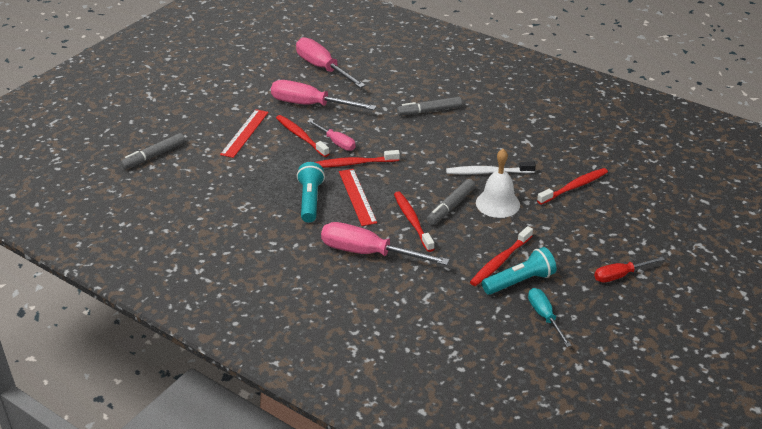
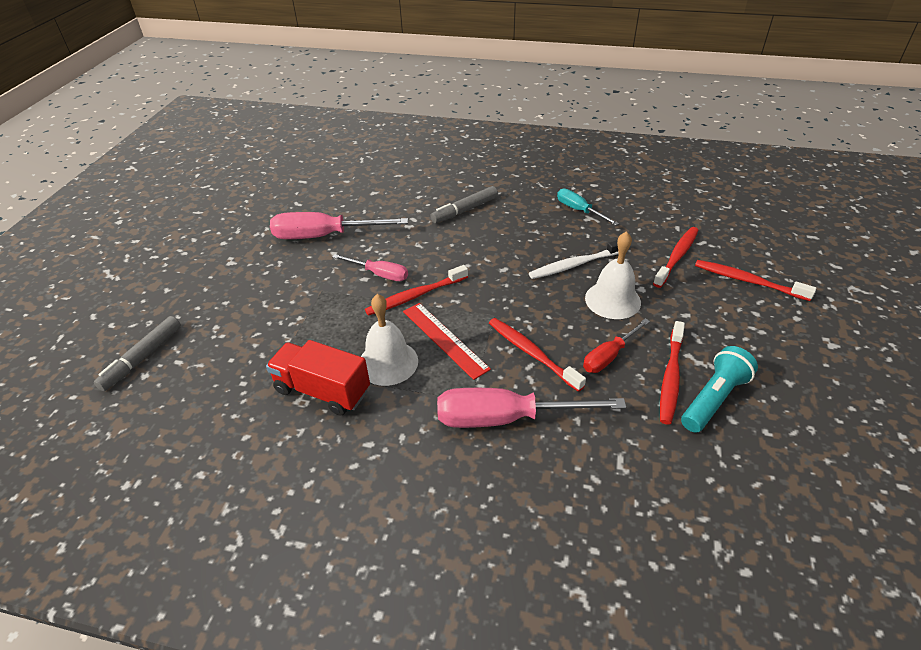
camera: 20 degrees left, 5 degrees up
red ruler [220,109,269,158] -> none
red toothbrush [276,115,329,157] -> red toothbrush moved to [695,260,816,301]
pink screwdriver [296,37,366,88] -> none
turquoise flashlight [297,162,325,223] -> white bell [361,294,418,386]
grey marker [427,179,475,225] -> none
turquoise screwdriver [528,288,572,347] -> turquoise screwdriver moved to [557,188,619,225]
red screwdriver [594,257,665,283] -> red screwdriver moved to [583,318,650,373]
none -> red truck [266,340,370,416]

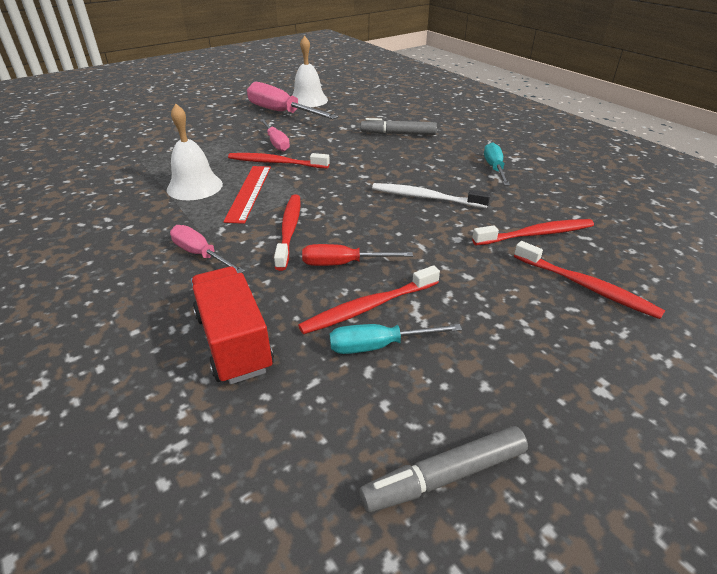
camera: 40 degrees right, 5 degrees down
grey marker [94,316,181,391] -> grey marker moved to [359,426,528,513]
red truck [266,340,370,416] -> red truck moved to [191,267,274,384]
pink screwdriver [437,388,626,428] -> pink screwdriver [170,225,245,273], size x0.57
white bell [585,231,641,319] -> white bell moved to [292,35,328,107]
turquoise flashlight [681,346,758,433] -> turquoise screwdriver [330,324,462,354]
red toothbrush [695,260,816,301] -> red toothbrush turned 150 degrees clockwise [514,241,665,319]

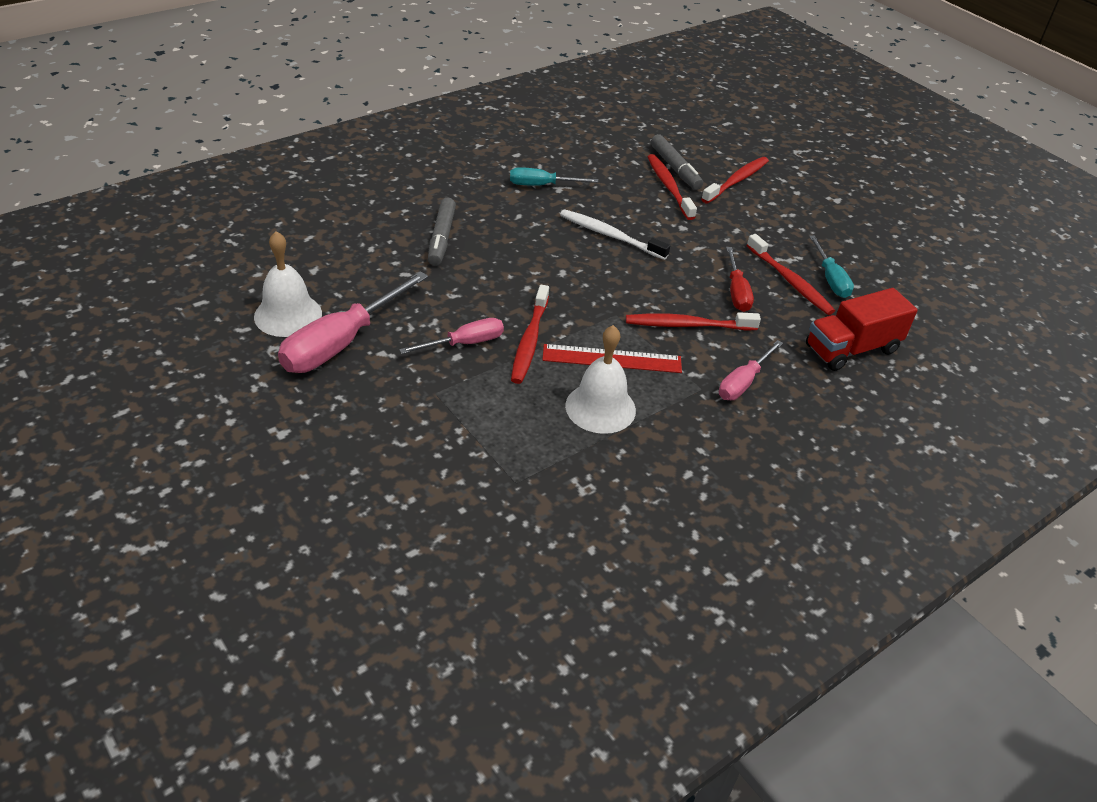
camera: 95 degrees left, 5 degrees up
grey marker [359,426,528,513] -> grey marker moved to [651,134,703,190]
white toothbrush [372,183,490,208] -> white toothbrush turned 105 degrees clockwise [560,209,670,260]

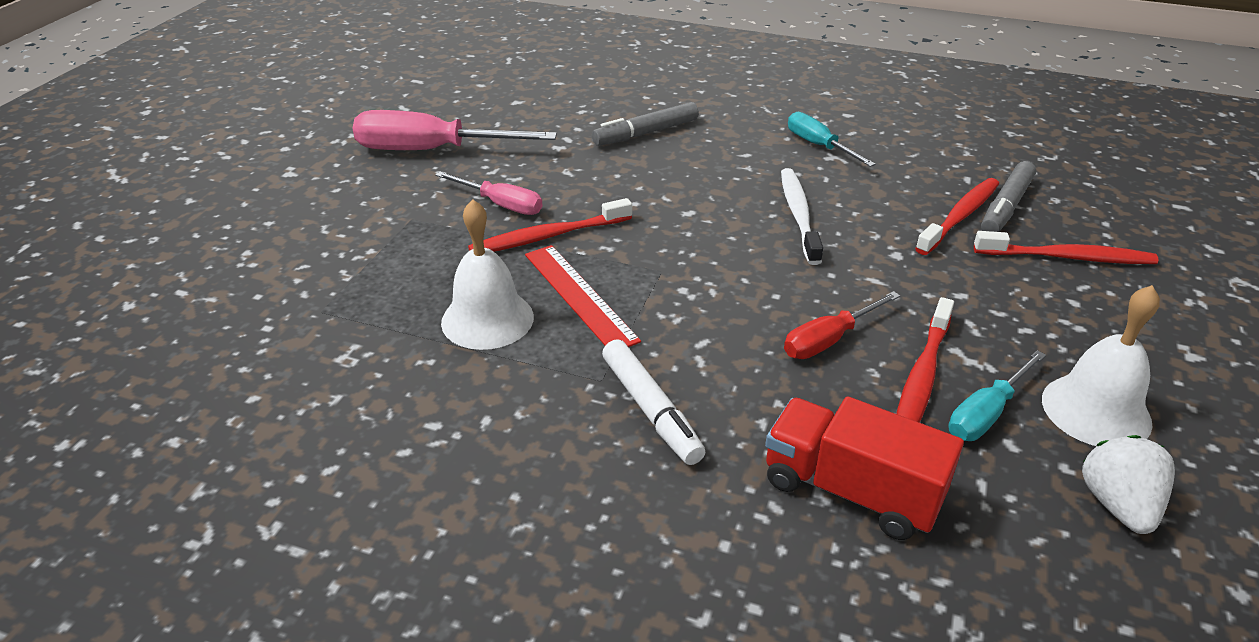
camera: 60 degrees right, 5 degrees down
white bell [254,231,322,337] -> white bell moved to [1042,285,1160,446]
red toothbrush [626,312,761,330] -> none
pink screwdriver [719,340,783,400] -> white marker [602,339,706,465]
none -> white strawberry [1082,435,1175,534]

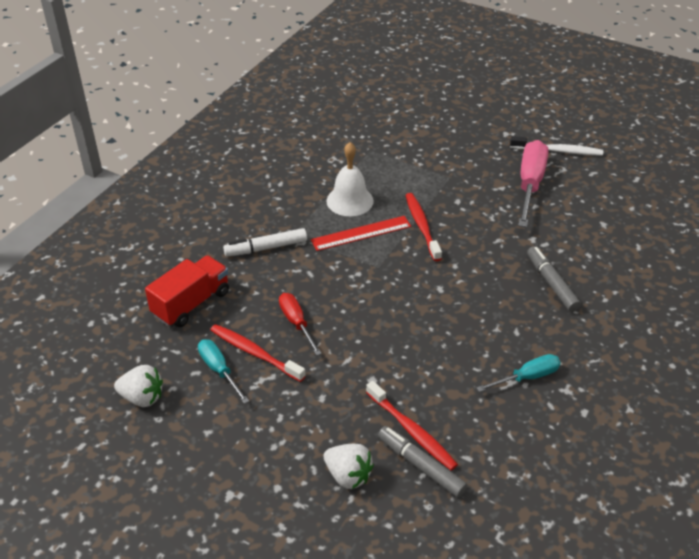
camera: 100 degrees right, 5 degrees up
pink screwdriver [435,171,543,215] -> none
white toothbrush [781,168,823,265] -> white toothbrush moved to [510,136,603,155]
red toothbrush [974,231,1158,264] -> white strawberry [324,444,374,489]
white bell [1042,285,1160,446] -> none

